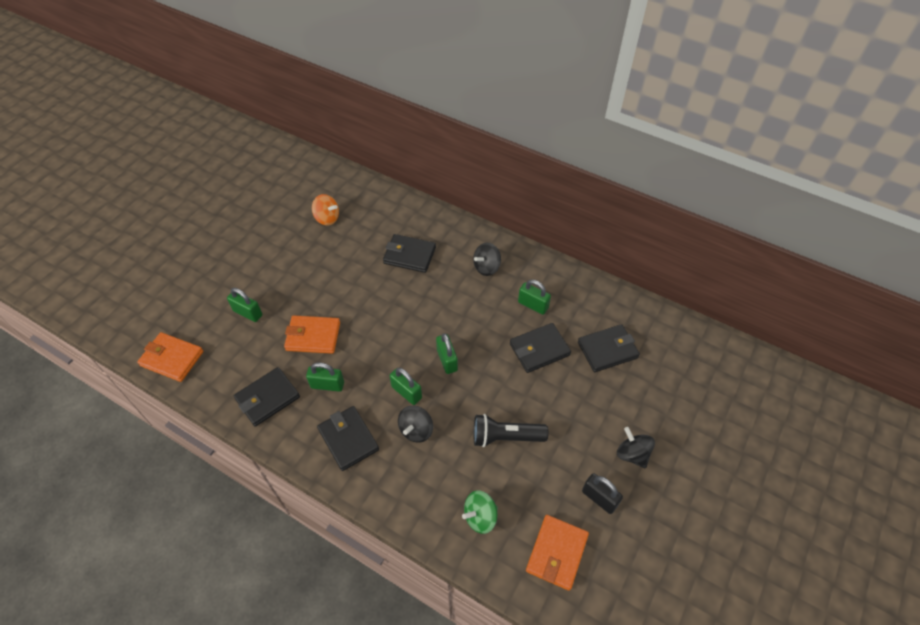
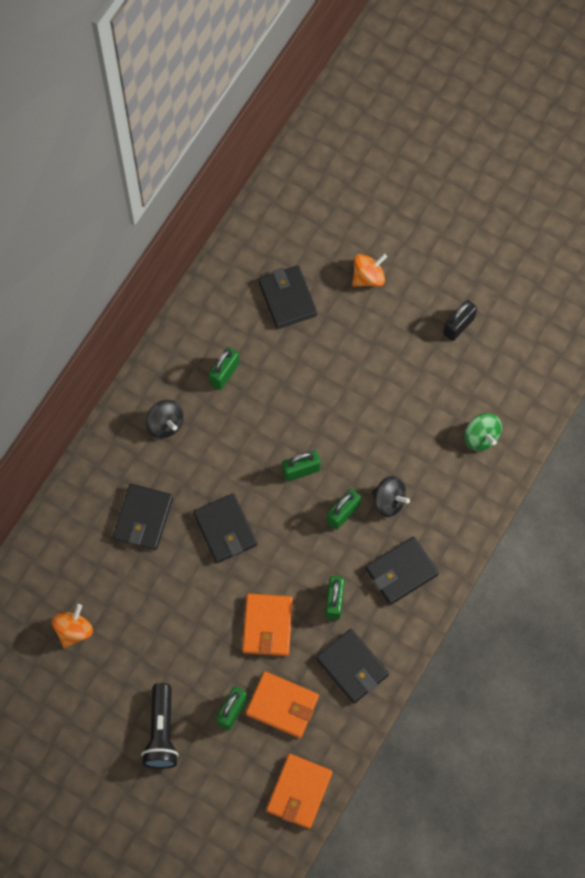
camera: 90 degrees left, 15 degrees up
black flashlight [474,414,548,447] -> black flashlight moved to [141,683,179,769]
black wallet [510,323,571,373] -> black wallet moved to [193,493,257,563]
orange wallet [526,515,589,591] -> orange wallet moved to [246,672,319,738]
black spinning top [617,427,655,468] -> none
none -> orange spinning top [352,254,387,287]

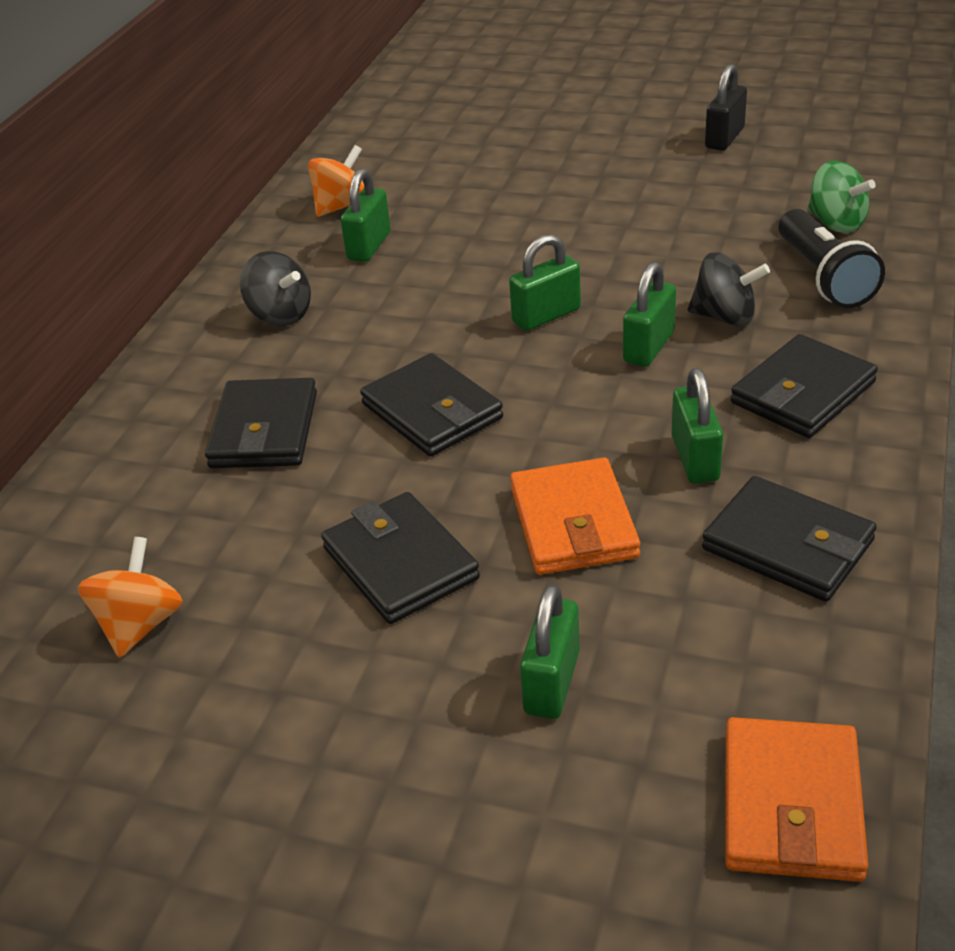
camera: 10 degrees left, 30 degrees down
black flashlight [141,683,179,769] -> black flashlight moved to [778,209,885,308]
orange wallet [246,672,319,738] -> none
black wallet [258,265,317,329] -> black wallet moved to [321,492,480,624]
orange spinning top [352,254,387,287] -> orange spinning top moved to [308,145,364,217]

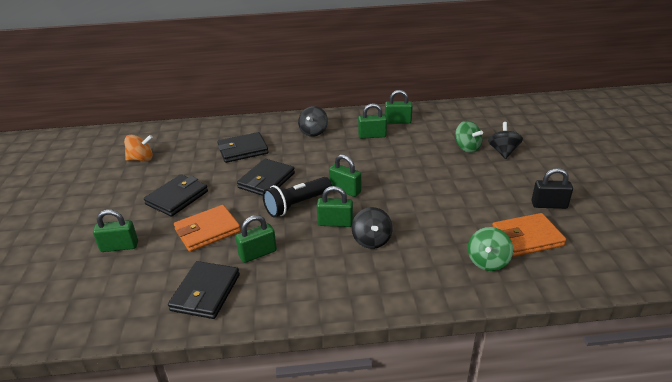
camera: 65 degrees right, 5 degrees down
orange spinning top [308,145,364,217] -> green padlock [385,90,413,124]
orange wallet [725,717,868,882] -> orange wallet moved to [492,213,566,257]
black wallet [731,334,878,438] -> none
black flashlight [778,209,885,308] -> black flashlight moved to [263,177,332,217]
none -> green spinning top [455,121,483,153]
none -> black spinning top [488,122,523,159]

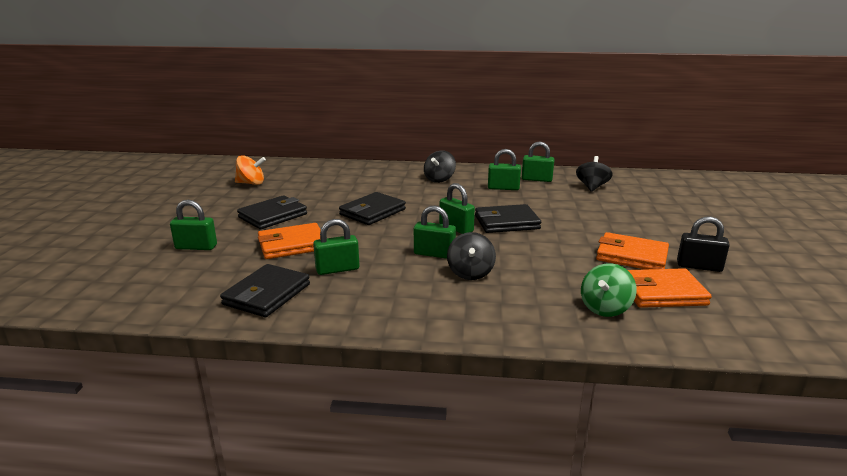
camera: 10 degrees right, 10 degrees down
black wallet [218,132,269,163] -> black wallet moved to [475,204,541,233]
black flashlight [263,177,332,217] -> none
green spinning top [455,121,483,153] -> none
black spinning top [488,122,523,159] -> black spinning top moved to [576,156,612,192]
none -> orange wallet [596,232,669,269]

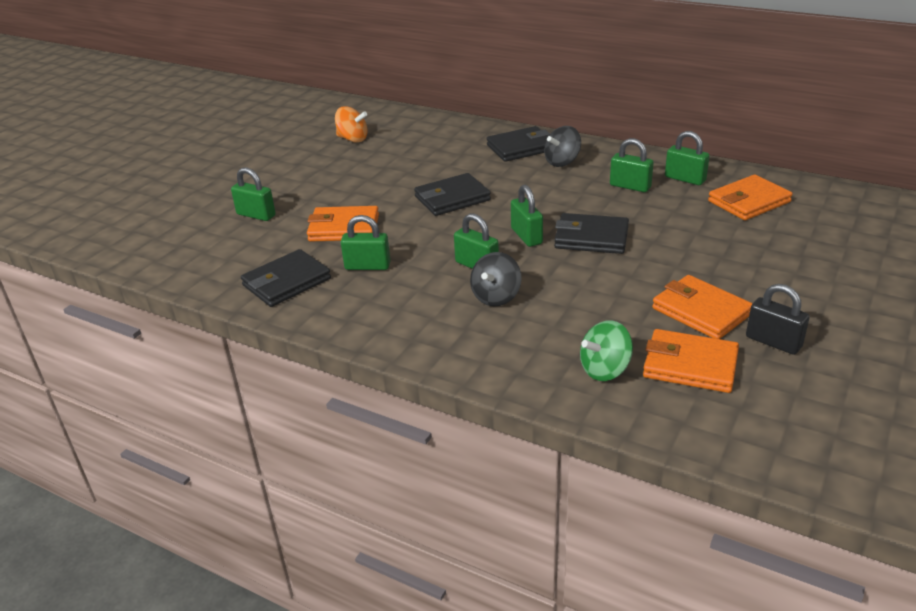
camera: 25 degrees right, 10 degrees up
black wallet [237,195,307,229] -> black wallet moved to [487,126,550,162]
black spinning top [576,156,612,192] -> orange wallet [708,174,793,220]

